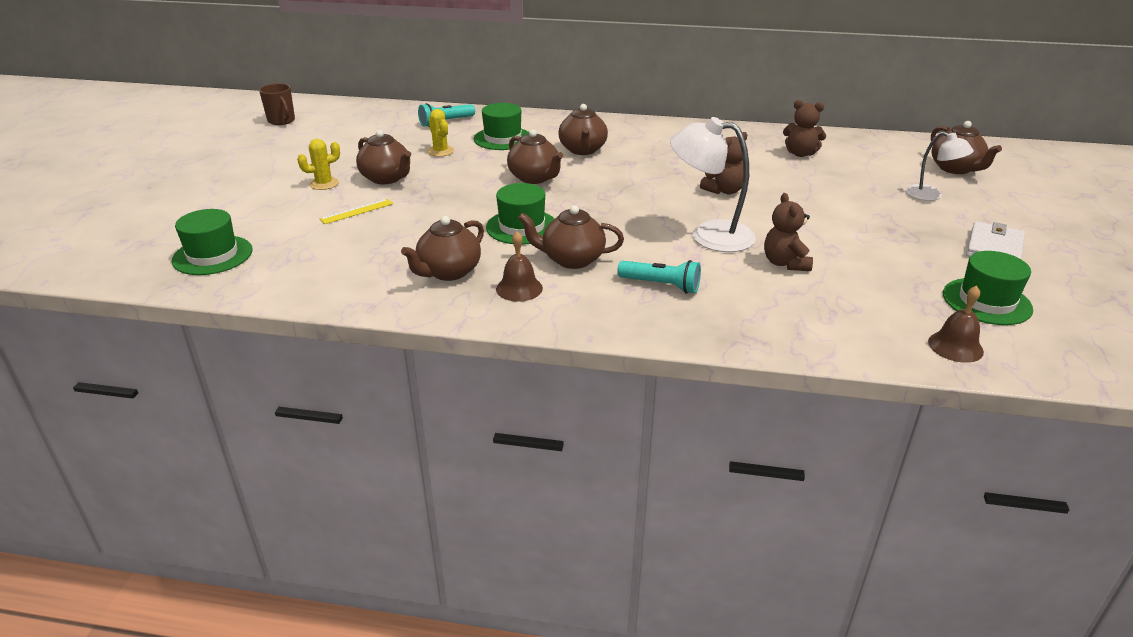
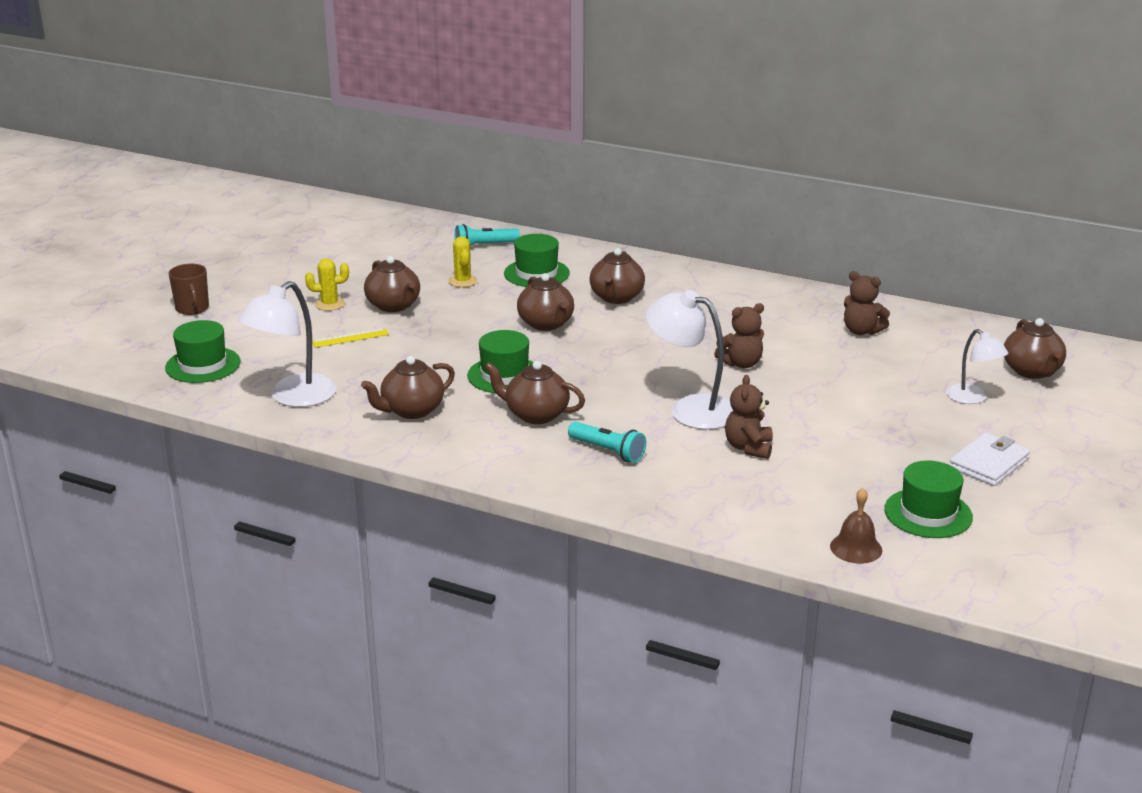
camera: 15 degrees right, 5 degrees down
brown mug [259,83,295,125] -> brown mug moved to [168,264,209,315]
brown bell [496,231,543,302] -> none
none -> white lamp [238,281,337,407]

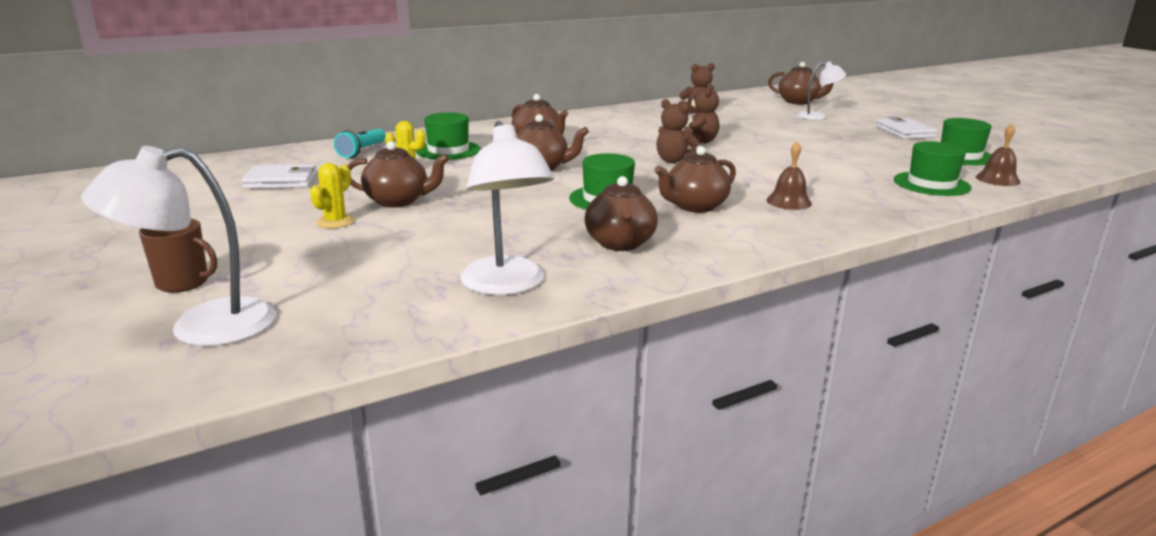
camera: 55 degrees left, 5 degrees down
green hat [165,320,241,383] -> green hat moved to [894,141,971,196]
yellow ruler [312,328,389,348] -> none
turquoise flashlight [568,422,646,463] -> brown bell [766,142,812,210]
white lamp [646,290,733,430] -> white lamp moved to [81,146,276,346]
brown teddy bear [725,375,773,459] -> brown teddy bear moved to [656,99,699,163]
none -> white wallet [241,164,317,189]

